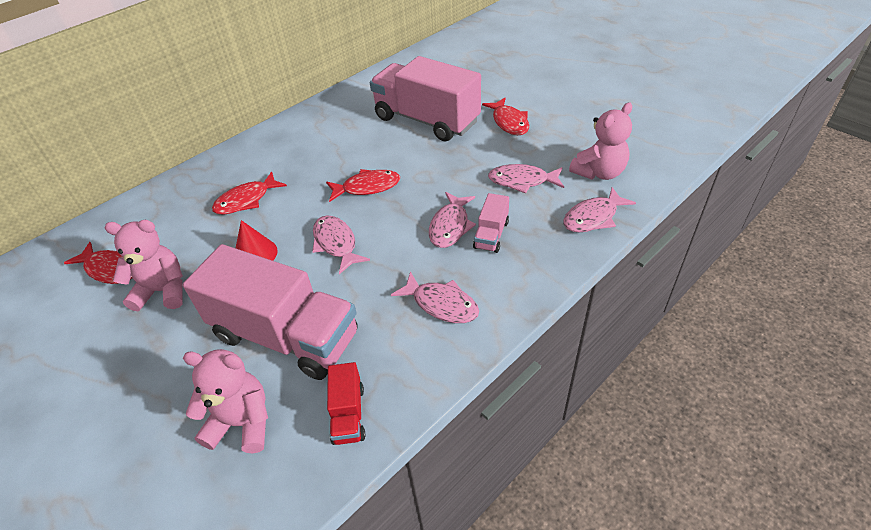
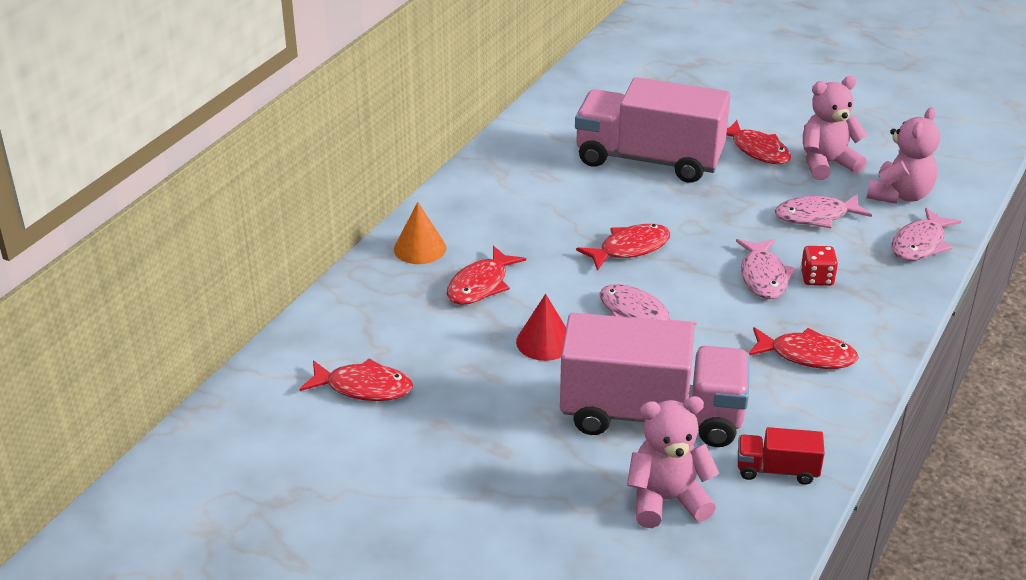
camera: 20 degrees left, 10 degrees down
pink teddy bear [105,220,183,311] -> pink teddy bear moved to [803,76,868,180]
red truck [327,362,365,445] -> red truck turned 120 degrees clockwise [738,427,825,485]
pink fish [391,271,479,323] -> red fish [749,327,859,369]
pink truck [473,193,509,253] -> red dice [801,246,838,286]
none -> orange cone [394,202,446,264]

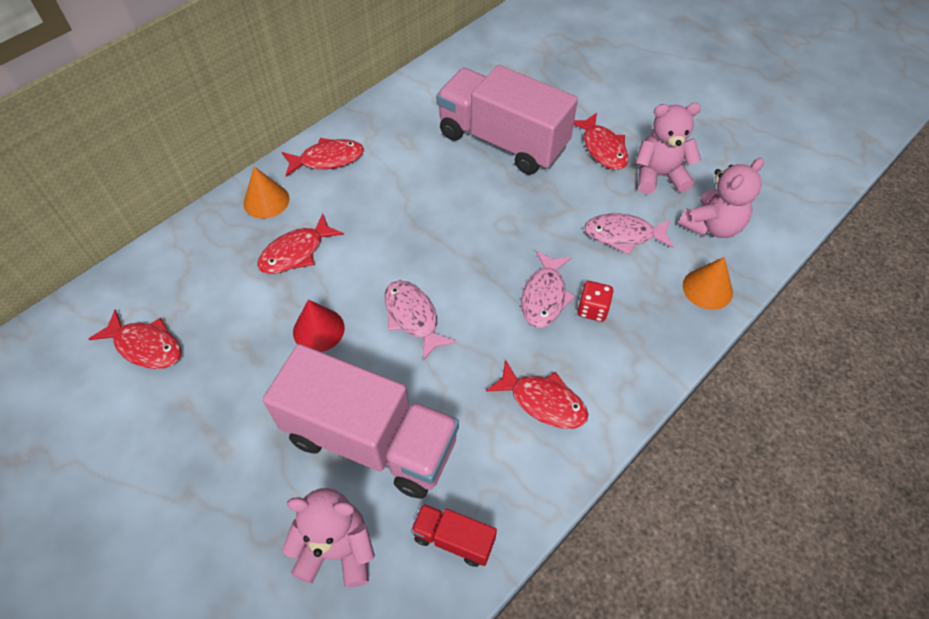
camera: 15 degrees right, 20 degrees up
red fish [576,224,671,271] -> red fish moved to [282,138,364,177]
pink fish [892,208,961,261] -> orange cone [683,257,733,310]

